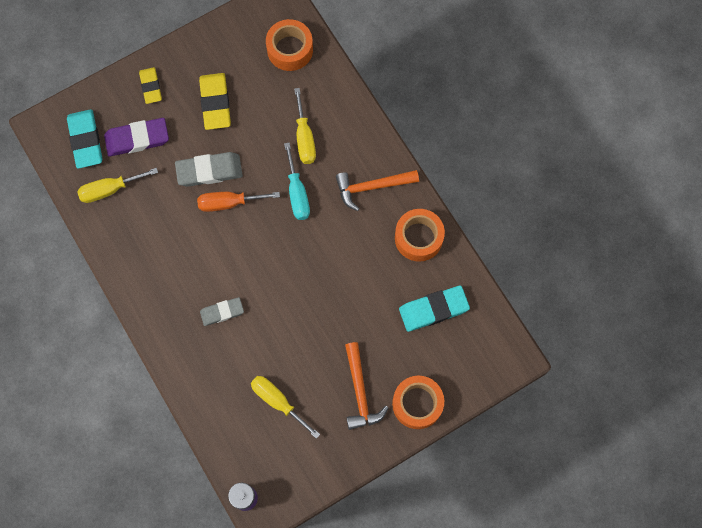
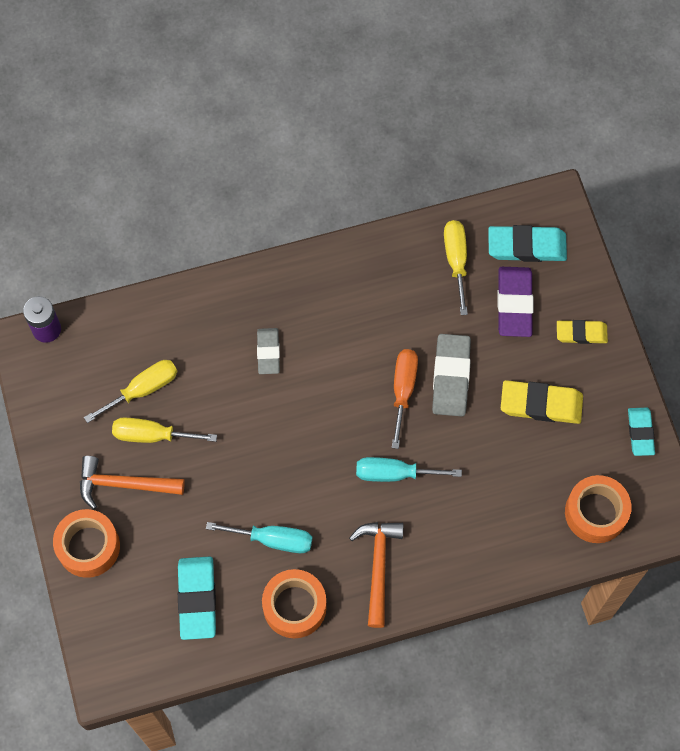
camera: 105 degrees right, 5 degrees down
yellow screwdriver [294,88,316,164] -> yellow screwdriver moved to [112,418,217,443]
none -> turquoise screwdriver [206,522,312,553]
none -> turquoise eraser [628,408,655,456]

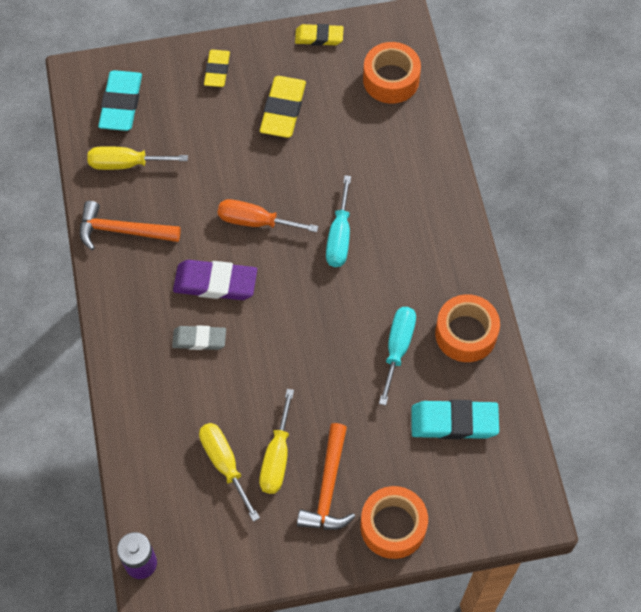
camera: 85 degrees left, 5 degrees down
orange hammer [349,522,404,628] -> orange hammer moved to [80,201,181,250]
grey eraser [432,334,471,416] -> none
purple eraser [498,267,533,337] -> purple eraser moved to [173,260,257,300]
turquoise eraser [628,408,655,456] -> yellow eraser [295,24,344,46]

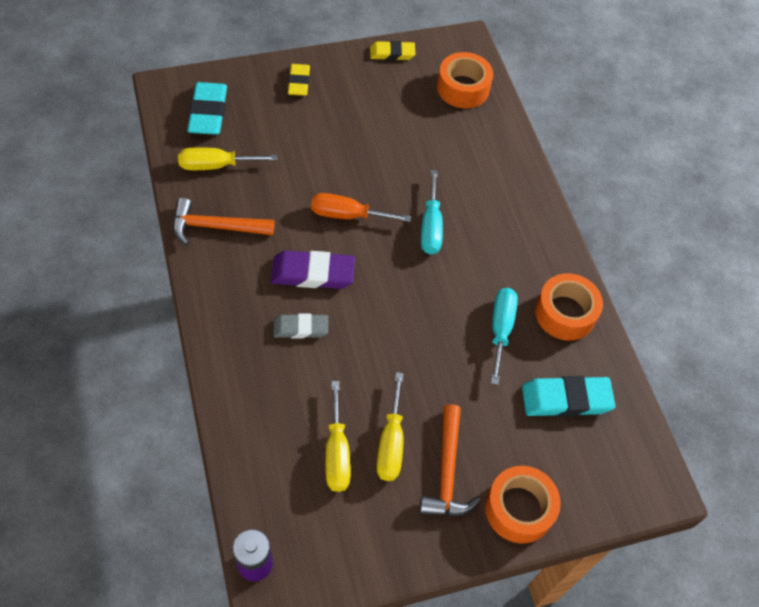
camera: 10 degrees left, 5 degrees down
yellow screwdriver [199,423,260,522] -> yellow screwdriver turned 150 degrees counterclockwise [326,381,351,492]
yellow eraser [260,76,306,138] -> none

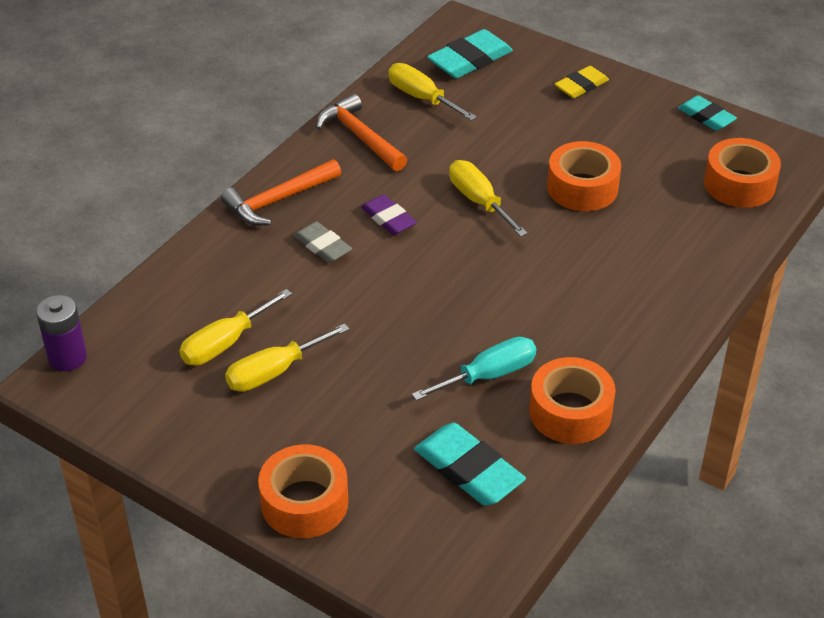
camera: 55 degrees right, 15 degrees down
purple eraser [271,250,355,289] -> purple eraser [361,194,417,235], size x0.64
orange screwdriver [311,193,411,222] -> yellow screwdriver [449,160,528,237]
yellow eraser [370,41,415,60] -> turquoise eraser [678,95,737,131]
orange hammer [420,404,481,516] -> orange hammer moved to [221,159,341,226]
turquoise screwdriver [421,170,443,255] -> none
none -> orange tape [547,141,621,211]

